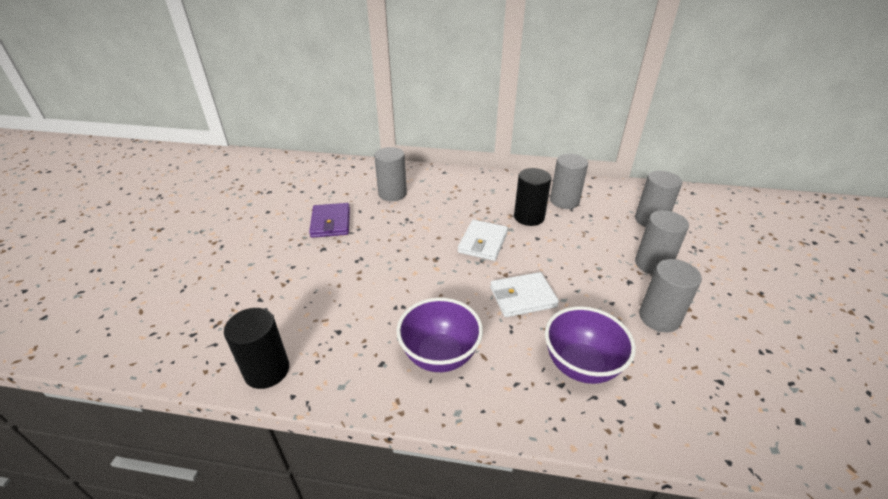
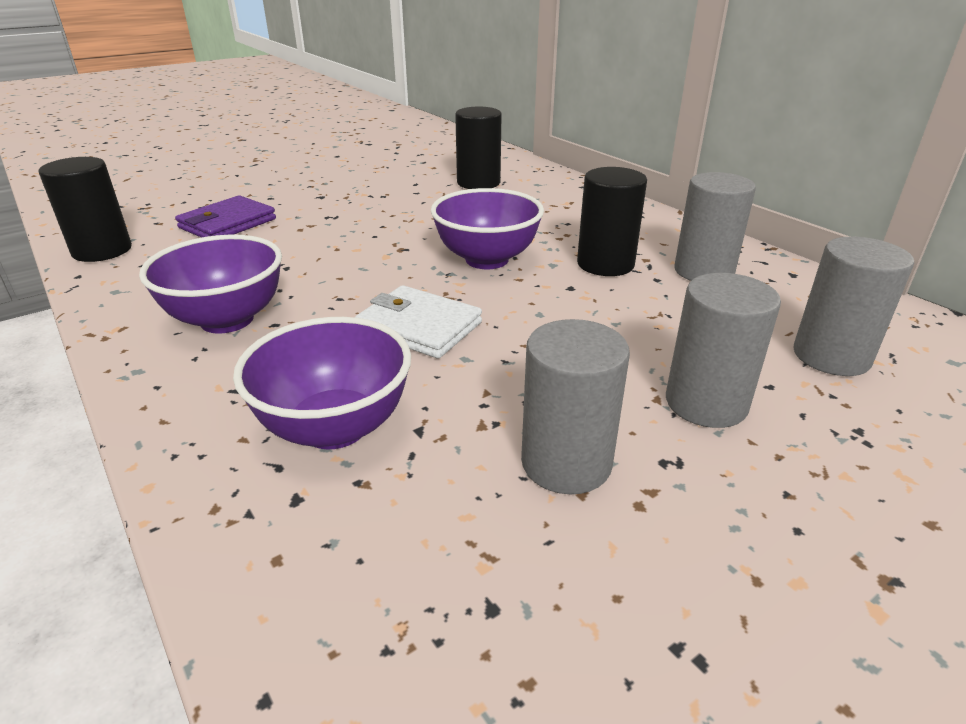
camera: 45 degrees right, 5 degrees down
purple wallet [309,203,350,238] -> purple wallet moved to [175,195,276,238]
grey cylinder [374,147,407,201] -> black cylinder [455,107,502,189]
white wallet [458,220,508,261] -> purple bowl [431,188,544,269]

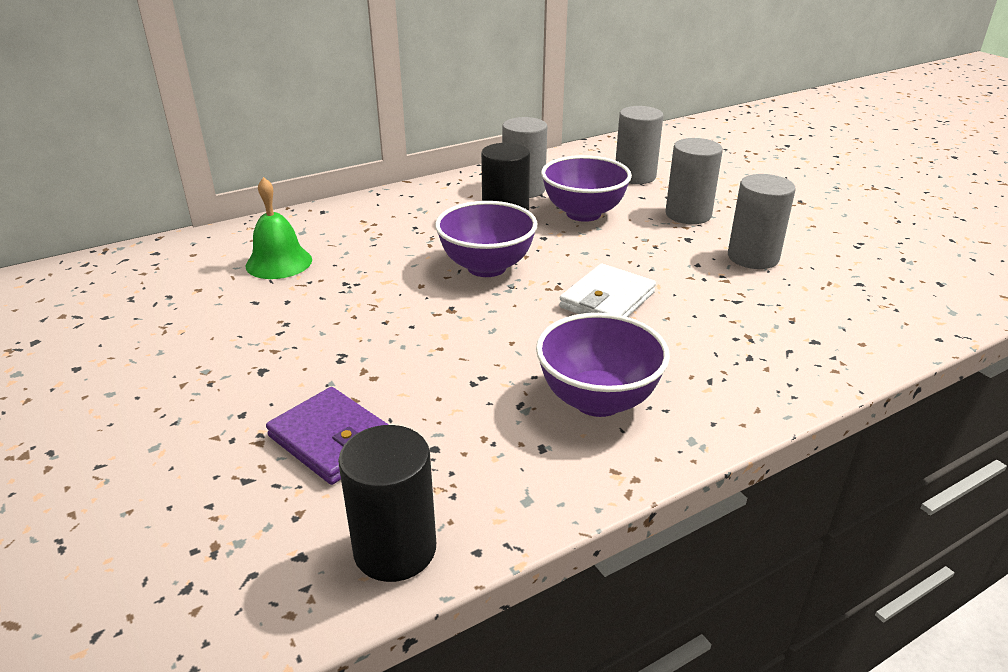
camera: 85 degrees left, 0 degrees up
purple bowl [233,317,411,449] -> purple bowl moved to [541,155,632,222]
black cylinder [455,107,502,189] -> green bell [246,177,312,279]

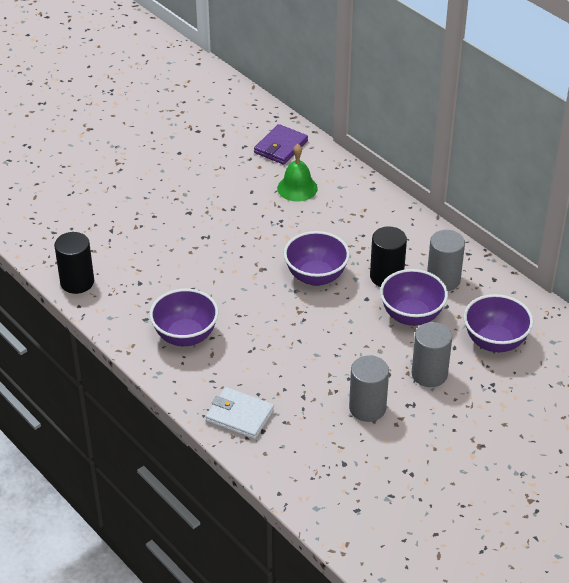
camera: 80 degrees right, 10 degrees up
purple wallet [266,387,389,485] -> purple wallet moved to [254,124,308,165]
white wallet [559,264,656,317] -> white wallet moved to [206,387,274,439]
grey cylinder [616,106,664,184] -> purple bowl [464,294,533,352]

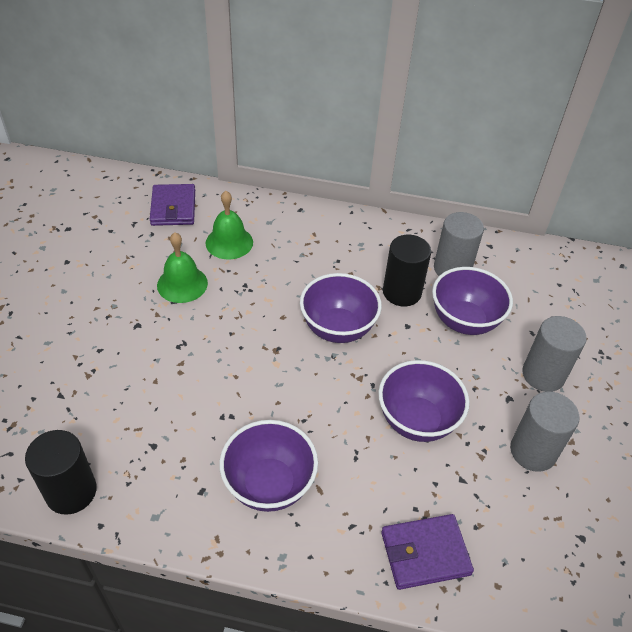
camera: 40 degrees left, 5 degrees up
white wallet [206,387,274,439] -> purple wallet [381,514,474,590]
purple bowl [464,294,533,352] -> purple bowl moved to [378,360,469,442]
none -> green bell [157,232,208,303]

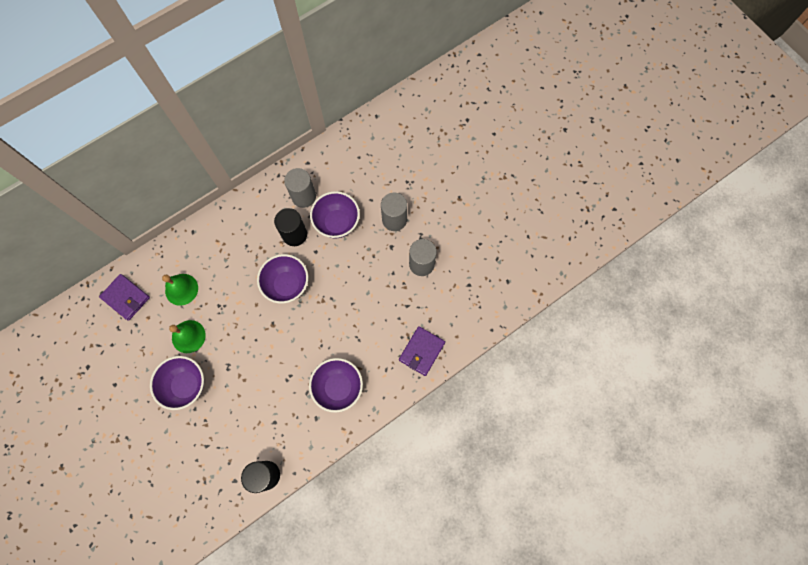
camera: 45 degrees left, 25 degrees up
purple bowl [378,360,469,442] -> purple bowl moved to [150,356,204,410]

